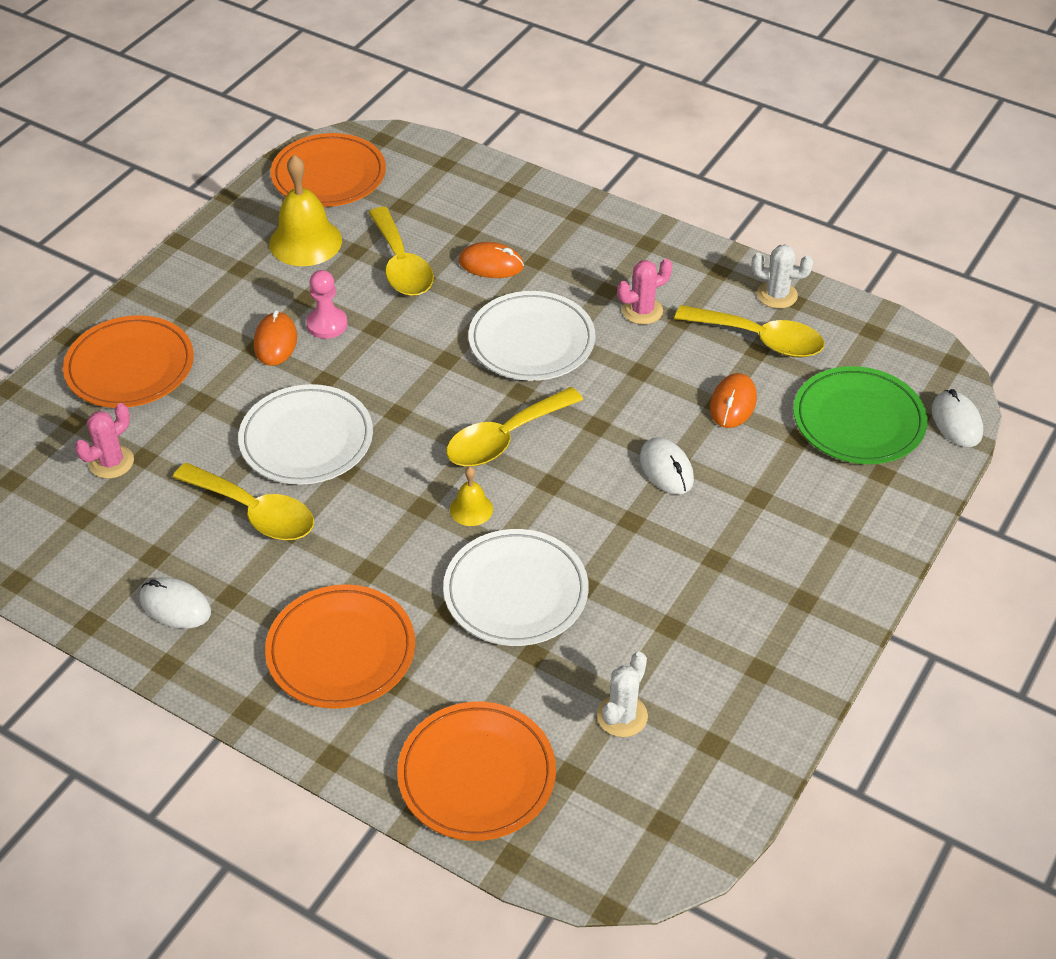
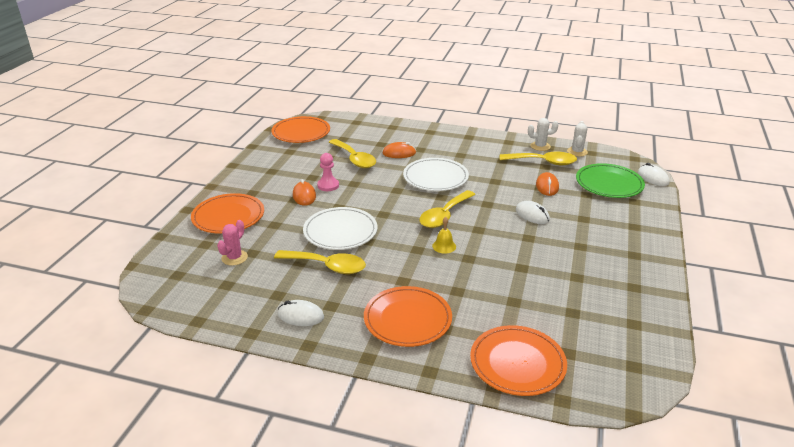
camera: 15 degrees left, 15 degrees down
yellow bell [269,155,342,266] -> none
white plate [443,529,589,646] -> none
white cactus [597,652,648,737] -> white cactus moved to [567,121,588,157]
pink cactus [617,259,672,325] -> none

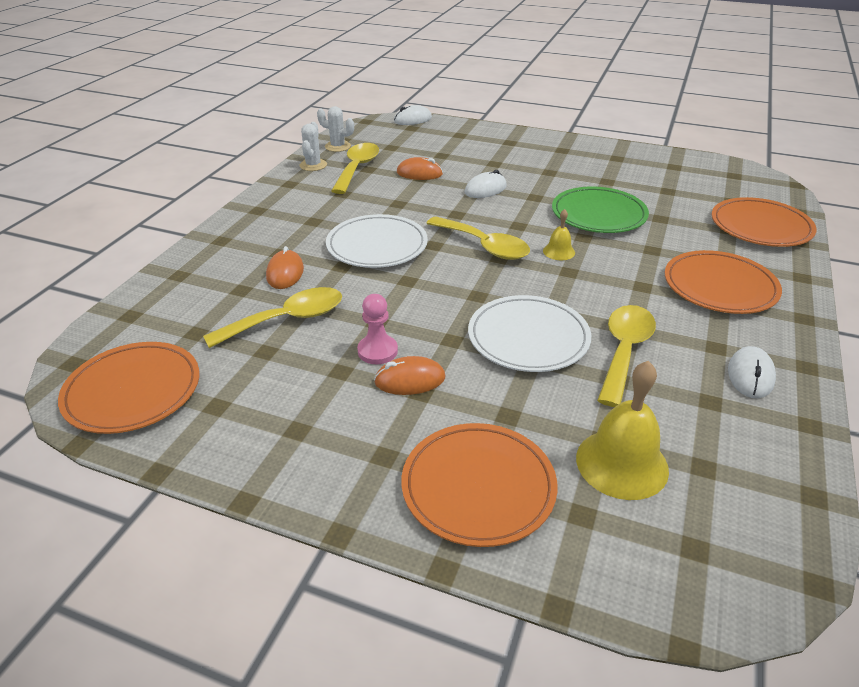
camera: 85 degrees left, 5 degrees up
pink cactus [217,220,248,266] -> yellow bell [576,361,669,500]
green plate [576,163,645,198] -> green plate moved to [552,186,649,233]

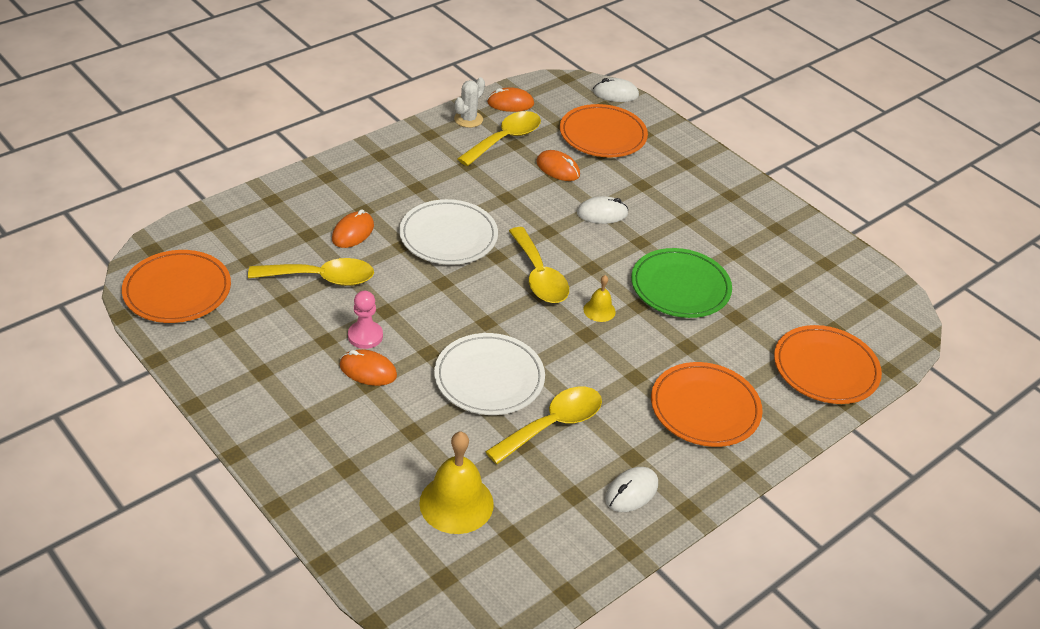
camera: 25 degrees right, 5 degrees up
white cactus [317,106,354,152] -> orange mouse [487,87,534,112]
orange plate [401,423,558,547] -> orange plate moved to [560,104,648,157]

